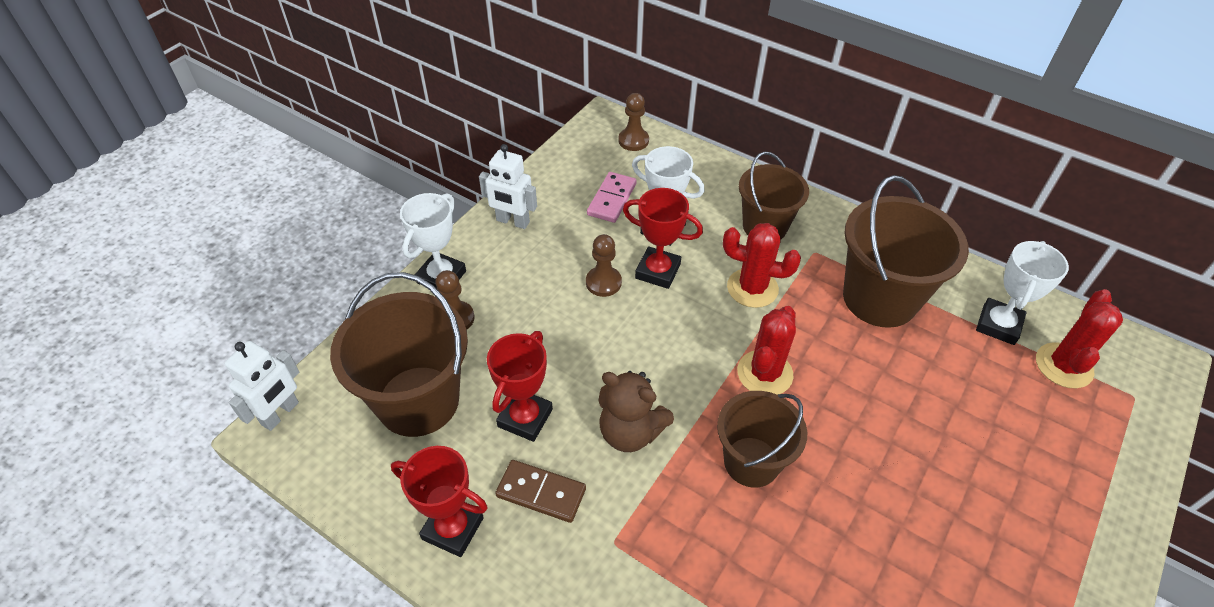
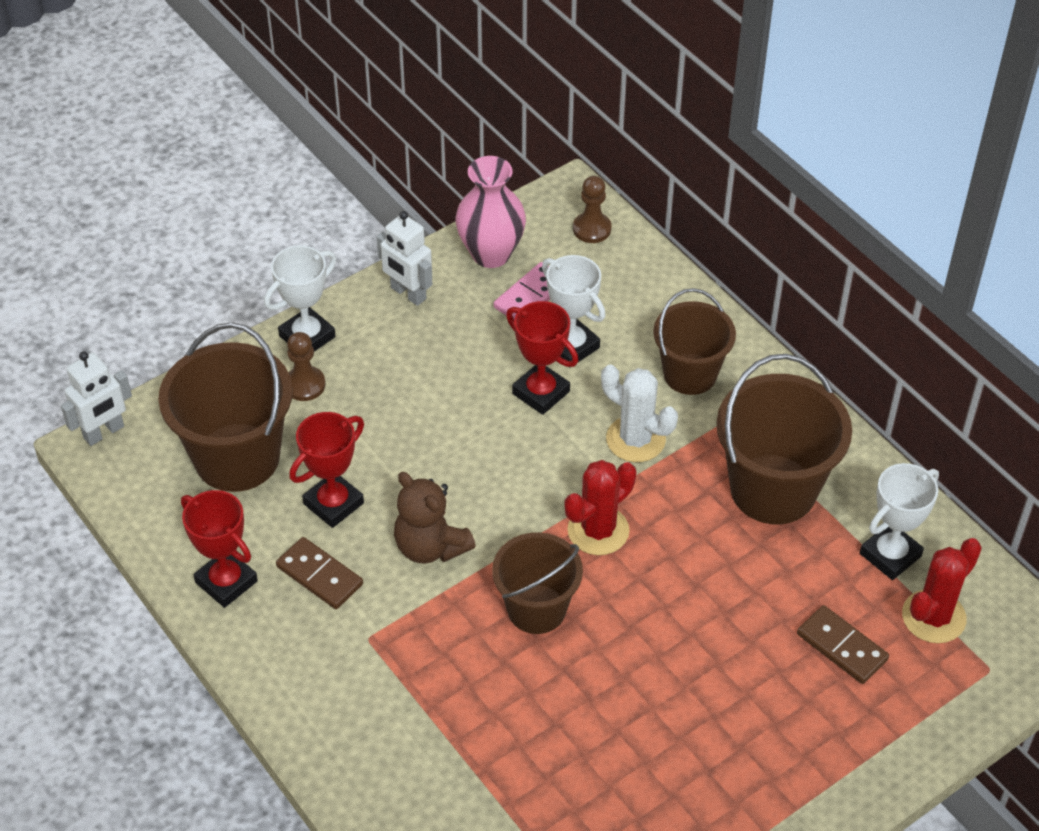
camera: 20 degrees right, 0 degrees up
brown pawn [586,234,622,297] -> none
red cactus [723,223,801,308] -> white cactus [601,365,678,462]
none -> pink vase [456,156,526,268]
none -> brown domino [797,605,889,684]

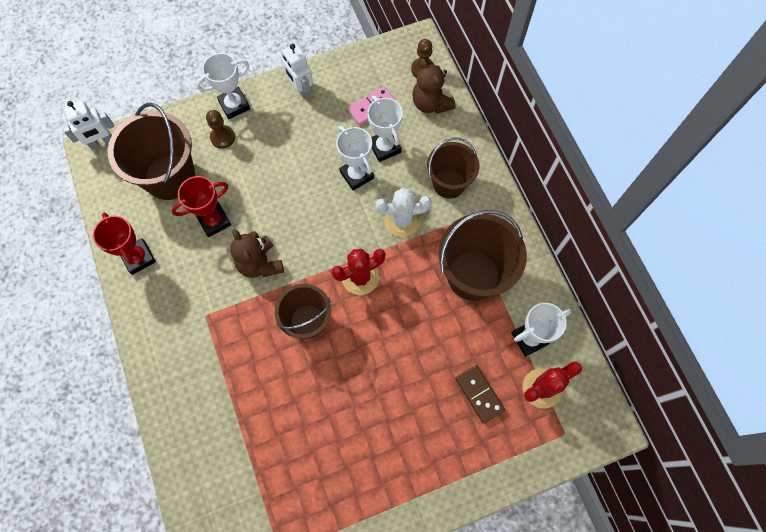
camera: 15 degrees right, 20 degrees up
brown domino [276,537,363,609] -> none
pink vase [456,156,526,268] -> none
red trophy [506,301,578,415] -> white trophy [336,126,374,191]
white cactus [601,365,678,462] -> white cactus turned 60 degrees counterclockwise [376,188,431,237]
none -> brown teddy bear [412,59,456,114]

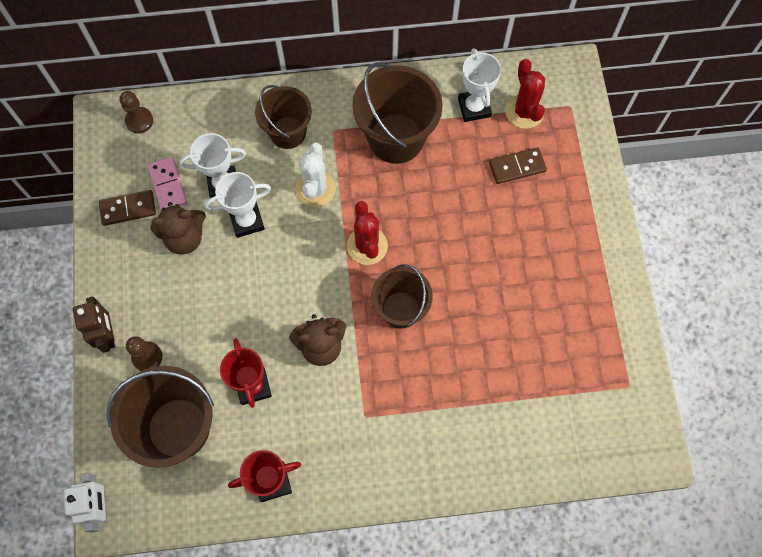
camera: 75 degrees left, 0 degrees up
white trophy [196,53,250,119] -> brown robot [73,297,115,353]
white robot [282,43,313,99] -> none
brown teddy bear [412,59,456,114] -> brown teddy bear moved to [150,202,206,255]
none -> brown domino [99,190,156,226]

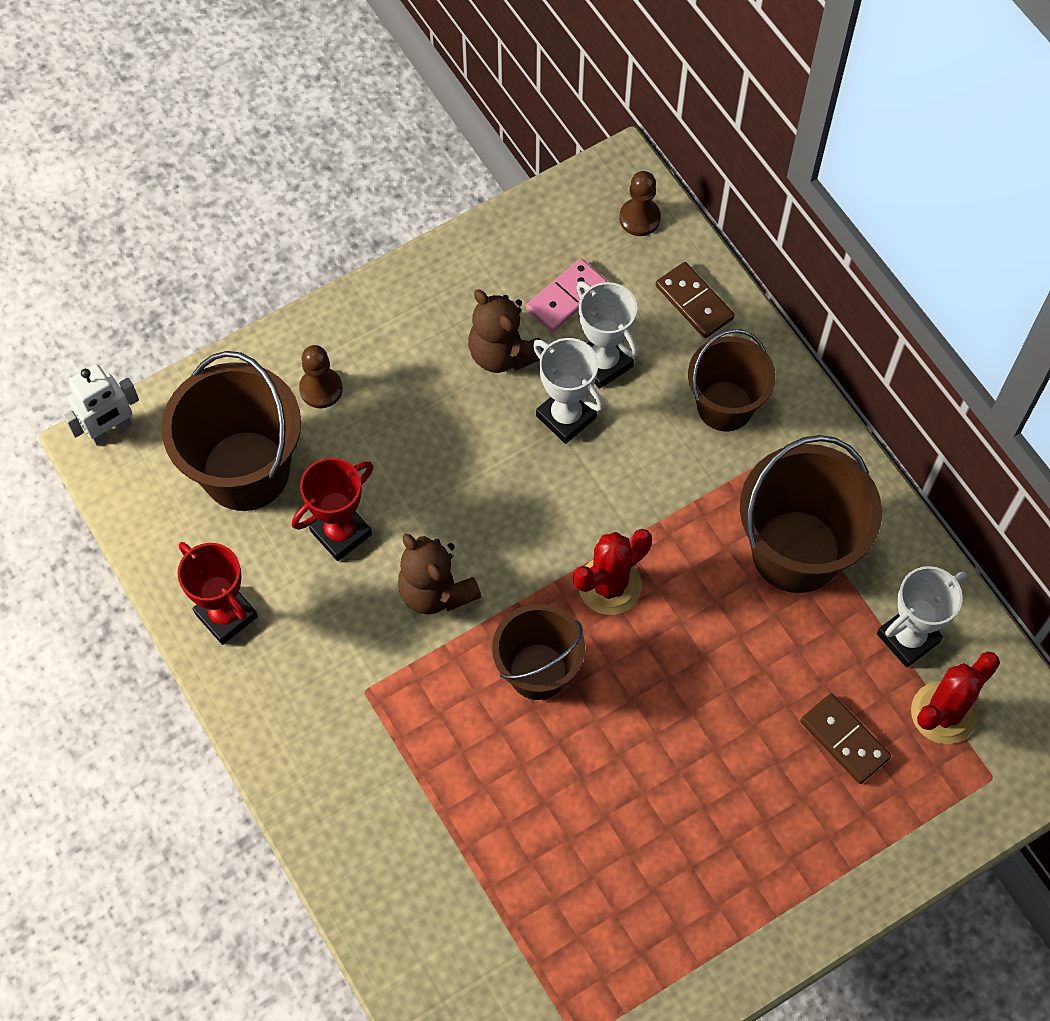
camera: 65 degrees right, 5 degrees down
brown robot [73,297,115,353] -> none
brown domino [99,190,156,226] -> brown domino moved to [656,262,735,338]
white cactus [296,143,336,207] -> none

